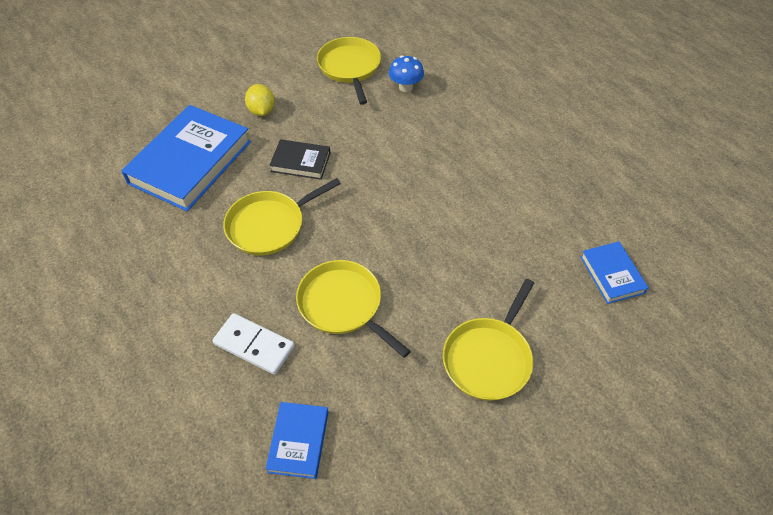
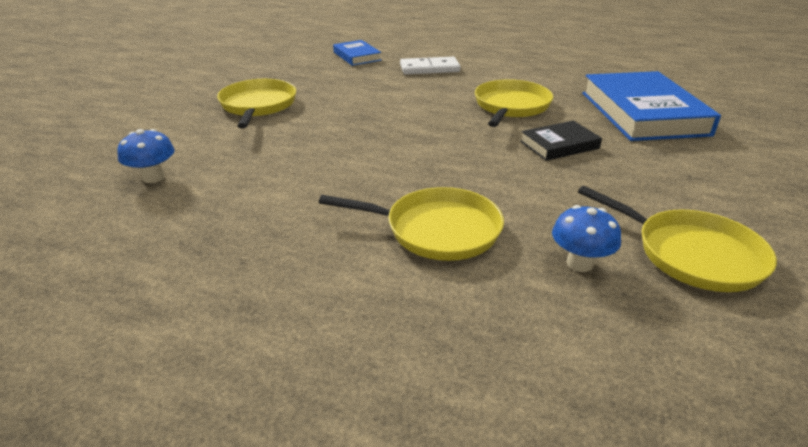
camera: 145 degrees right, 20 degrees down
yellow lemon [245,84,274,116] -> none
yellow pan [296,260,411,358] -> yellow pan moved to [319,187,504,261]
blue book [580,241,649,304] -> blue mushroom [117,129,175,183]

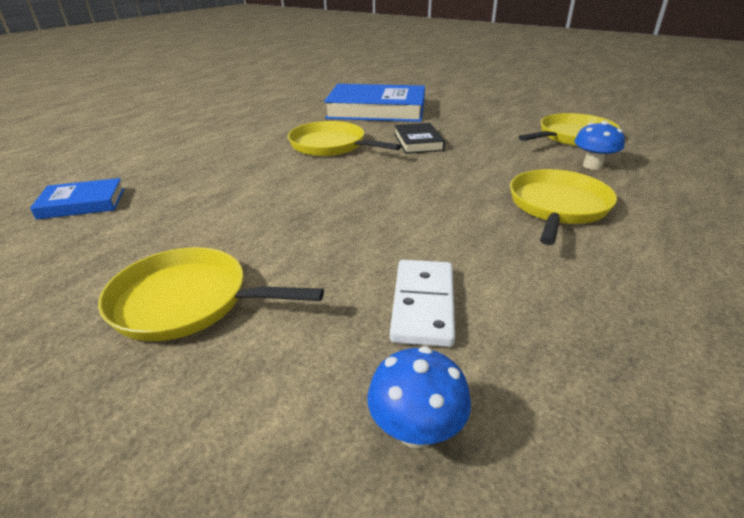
camera: 75 degrees left, 0 degrees up
white domino [400,57,460,75] -> white domino moved to [390,260,455,347]

